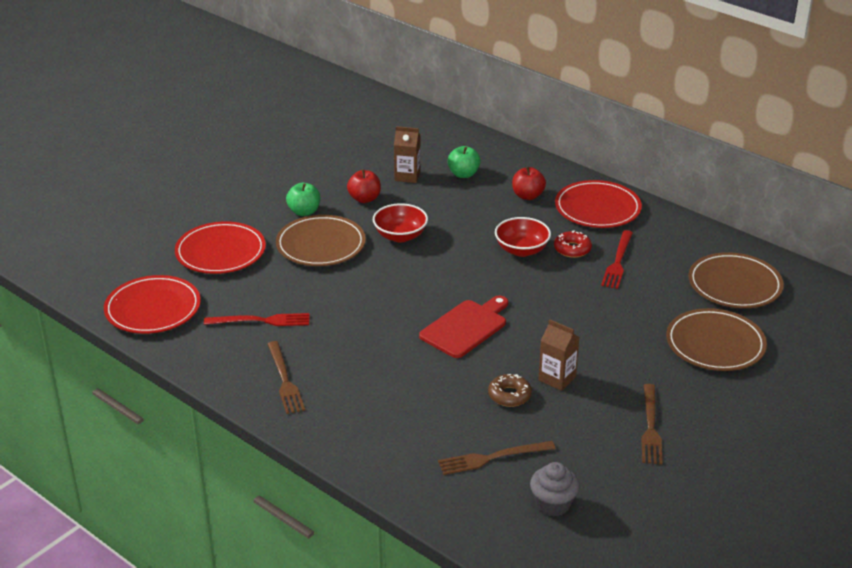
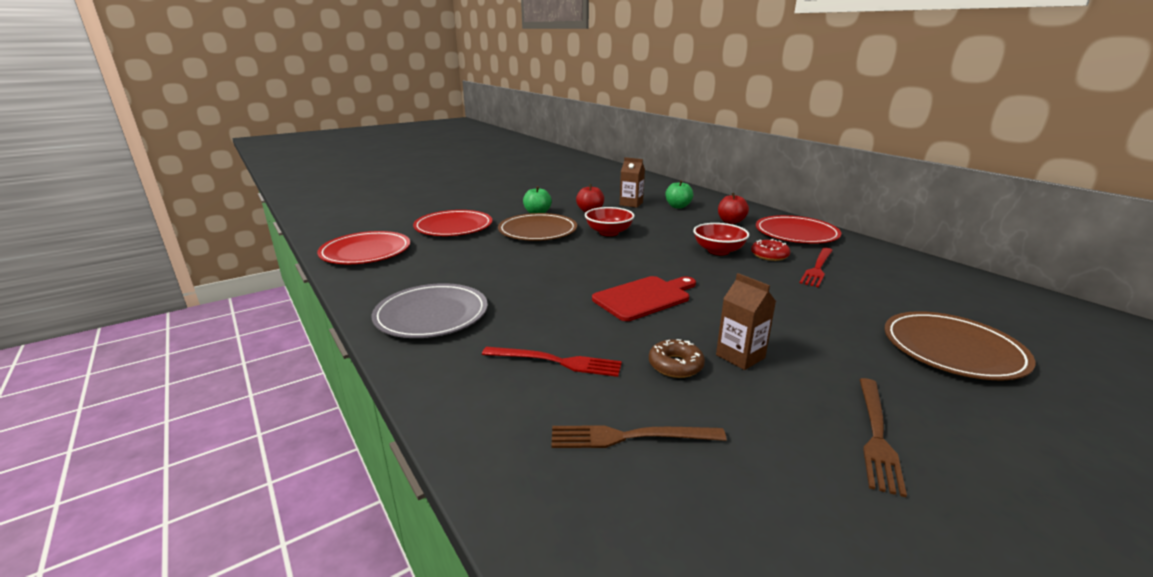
camera: 15 degrees right, 10 degrees down
red fork [204,313,310,326] -> red fork moved to [482,347,622,377]
brown fork [267,341,305,414] -> grey plate [372,283,488,338]
grey cupcake [530,462,580,517] -> none
brown plate [688,252,784,308] -> none

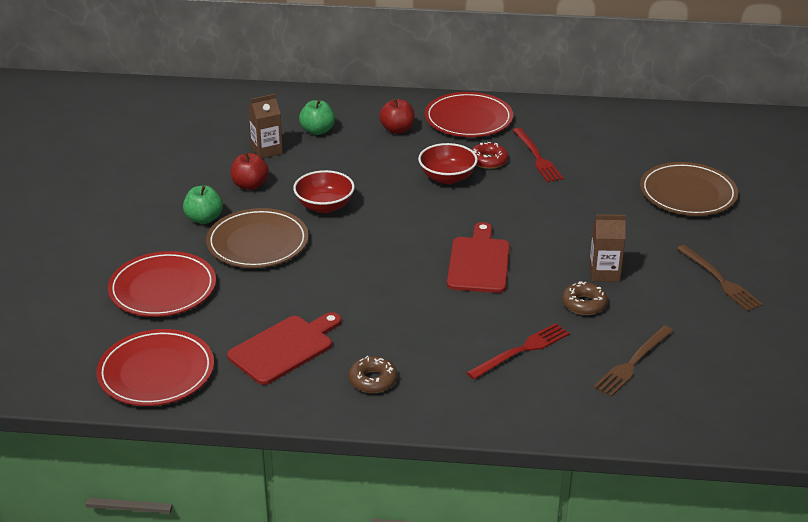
camera: 50 degrees left, 10 degrees up
grey plate [372,283,488,338] -> brown donut [348,356,397,393]
none -> red cutting board [227,312,342,385]

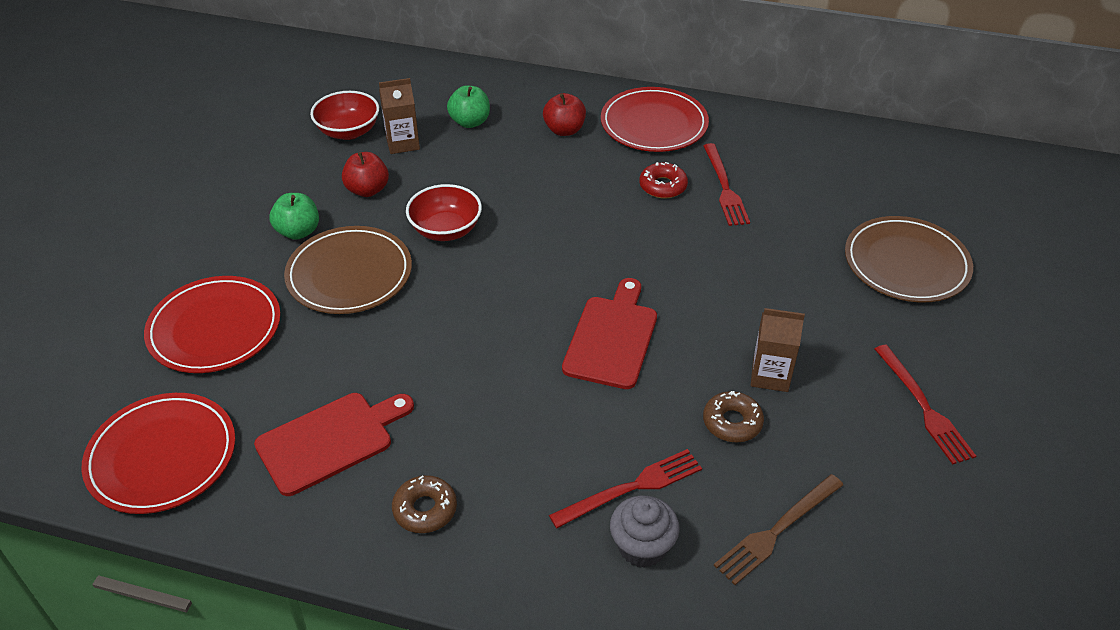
camera: 10 degrees right, 10 degrees up
red bowl [418,143,478,184] -> red bowl moved to [310,91,379,140]
brown fork [676,245,763,311] -> red fork [875,345,976,464]
none -> grey cupcake [610,496,680,568]

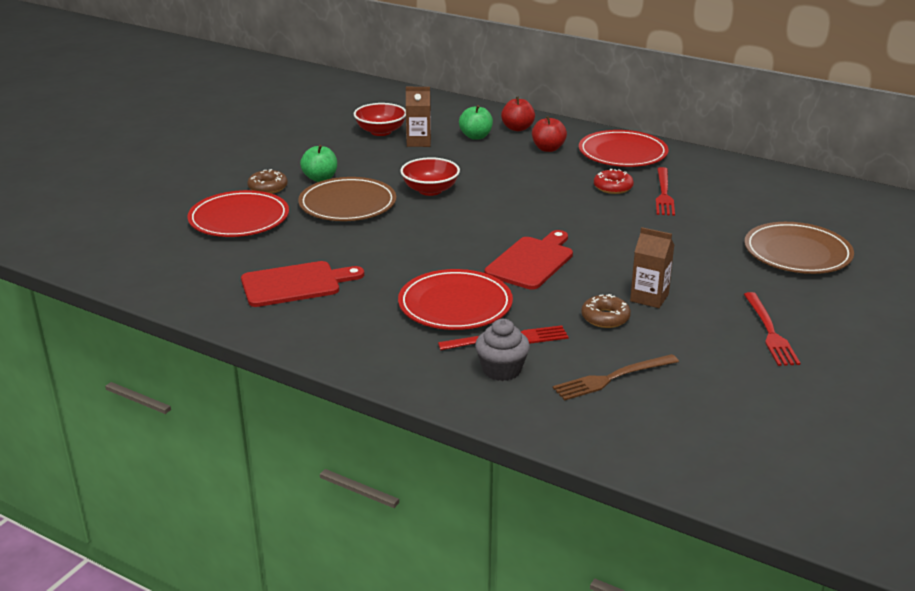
camera: 15 degrees right, 15 degrees down
red plate [81,393,235,514] -> red plate moved to [398,269,513,330]
red apple [342,152,389,197] -> red apple moved to [501,96,535,131]
brown donut [392,475,457,533] -> brown donut moved to [247,169,288,194]

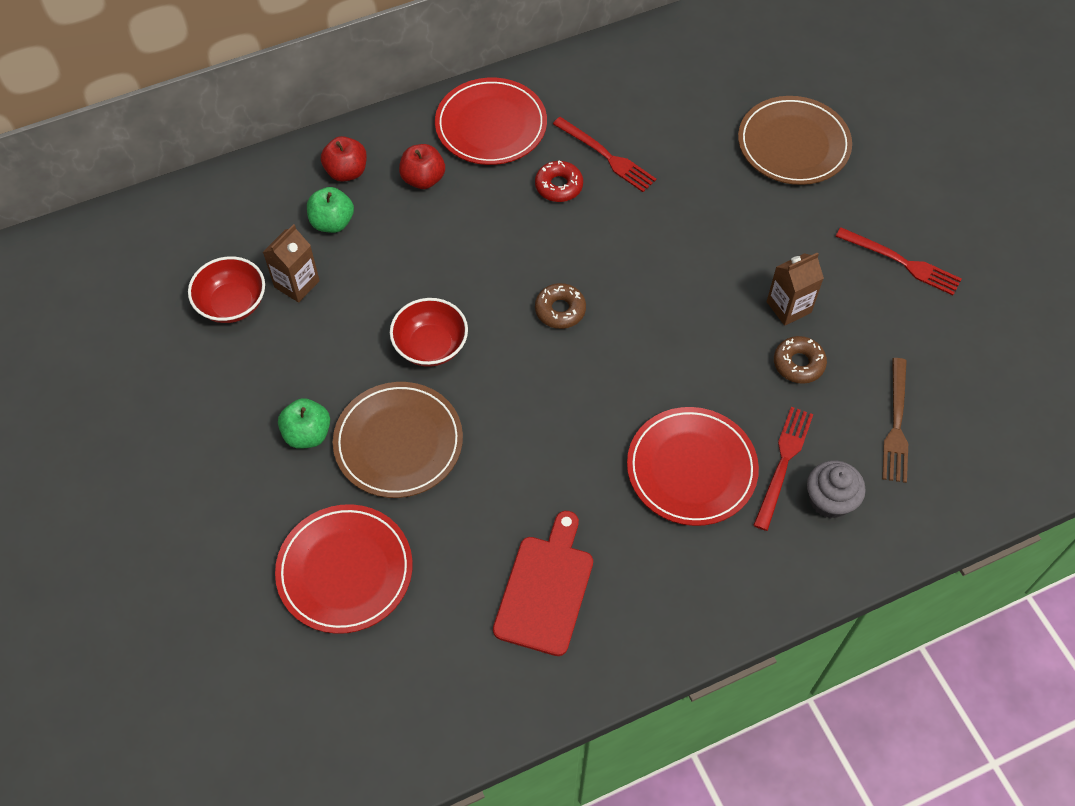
camera: 55 degrees left, 30 degrees up
brown donut [247,169,288,194] -> brown donut moved to [535,283,586,329]
red cutting board [484,230,573,290] -> none

